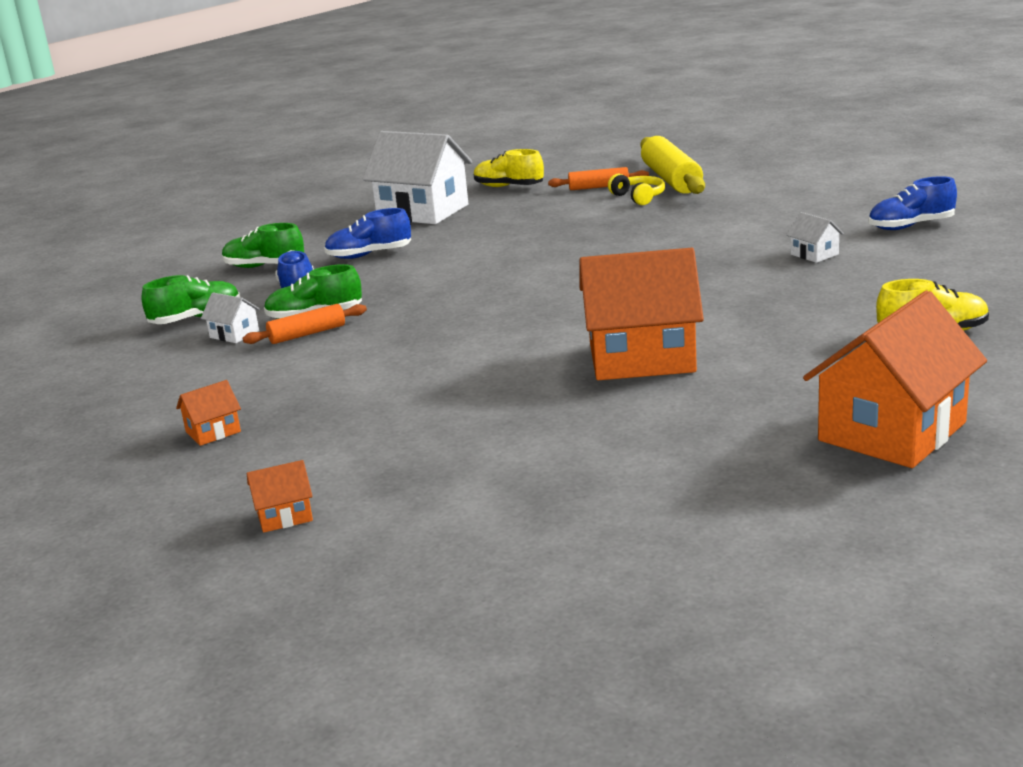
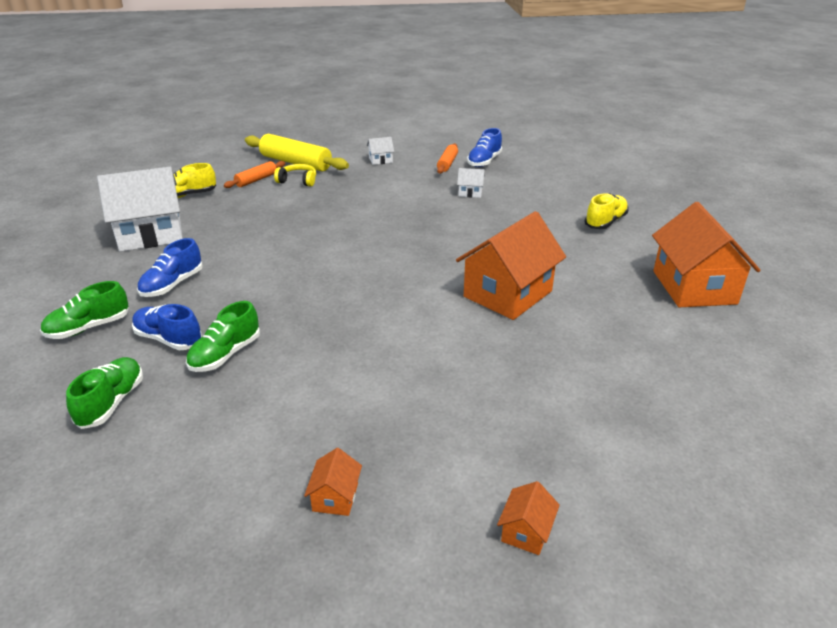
camera: 50 degrees left, 10 degrees up
white house [201,292,260,343] -> white house moved to [367,137,394,165]
orange rolling pin [243,304,367,344] -> orange rolling pin moved to [437,143,458,174]

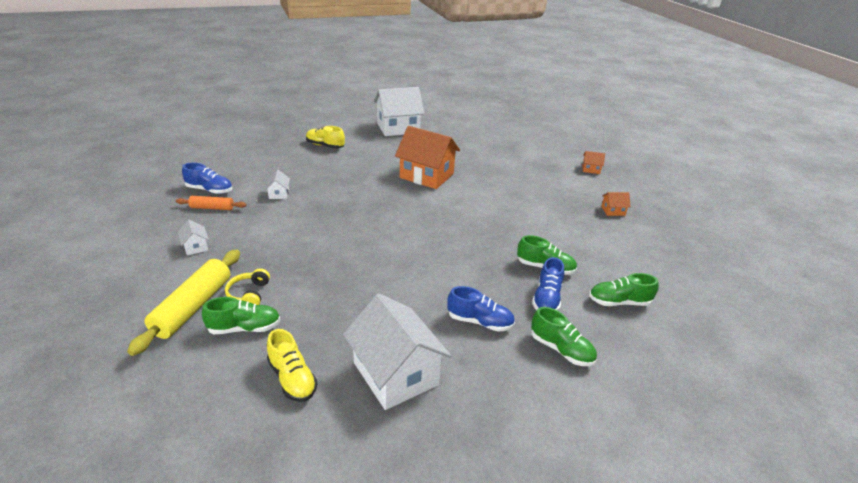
camera: 105 degrees left, 0 degrees up
orange rolling pin [224,161,286,188] -> green shoe [202,297,281,334]
orange house [652,202,761,307] -> white house [374,87,424,136]

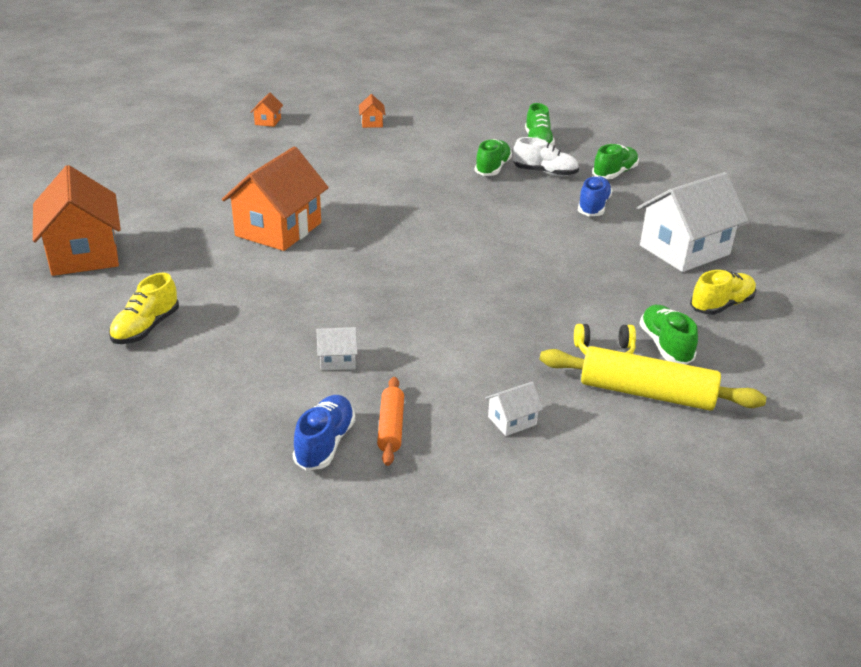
camera: 90 degrees left, 0 degrees up
white house [374,87,424,136] -> orange house [33,165,121,276]
blue shoe [532,257,564,311] -> white shoe [513,137,579,176]

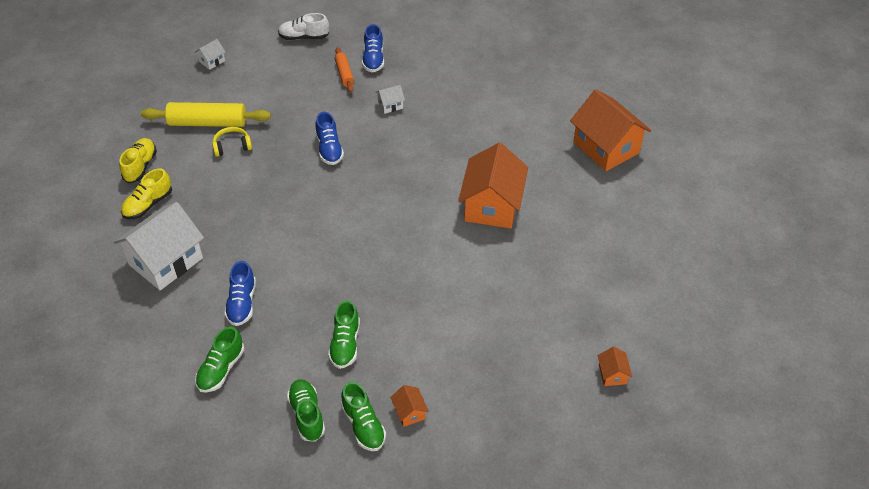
camera: 165 degrees right, 15 degrees up
yellow shoe [109,273,179,344] -> yellow shoe moved to [119,138,157,183]
orange house [359,94,386,128] -> orange house moved to [390,385,429,427]
white house [485,382,543,436] -> white house moved to [195,39,226,70]
white shoe [513,137,579,176] -> white shoe moved to [278,13,329,40]
green shoe [639,305,698,365] -> green shoe moved to [341,381,386,451]
none -> blue shoe [315,112,344,165]

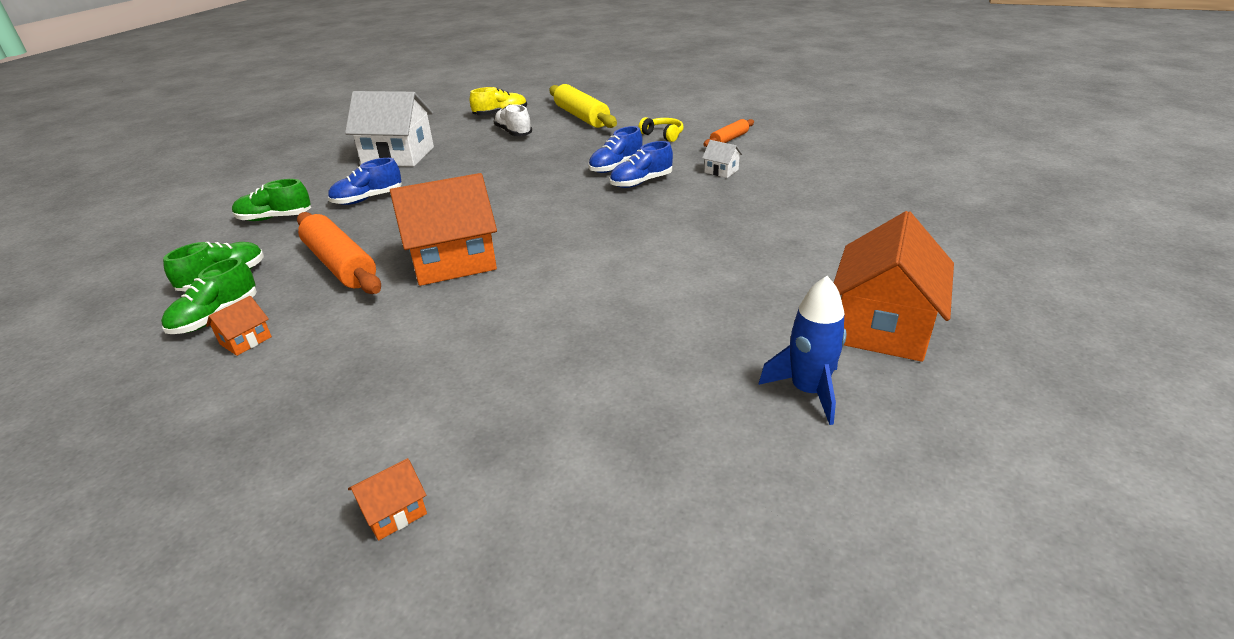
camera: 60 degrees right, 15 degrees down
yellow shoe [121,169,172,219] -> none
white house [195,39,226,70] -> none
yellow headphones [212,127,252,157] -> yellow headphones moved to [638,117,683,142]
white shoe [278,13,329,40] -> white shoe moved to [494,104,532,136]
green shoe [328,300,360,369] -> orange rolling pin [297,212,381,294]
blue shoe [362,24,384,72] -> blue shoe moved to [610,141,673,188]
orange house [458,143,528,229] -> orange house moved to [390,173,497,286]
none -> blue rocket [758,276,846,425]

